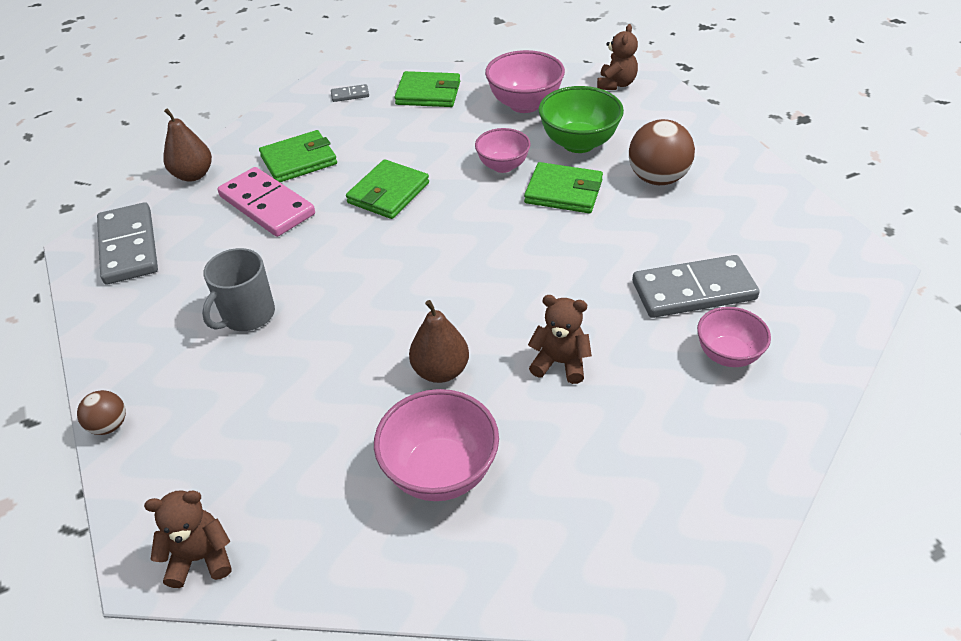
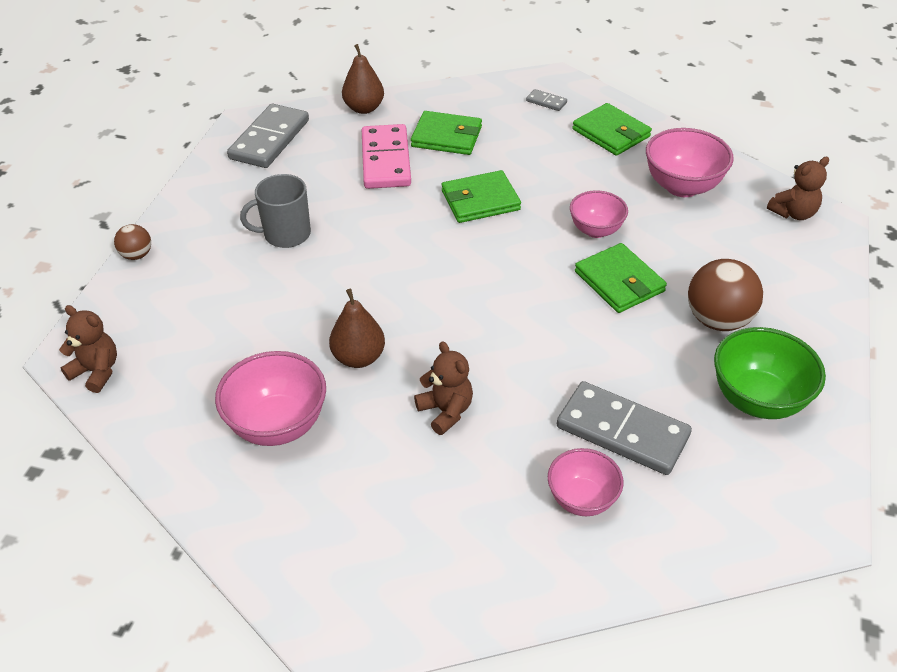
camera: 40 degrees right, 0 degrees up
green bowl [538,86,624,153] -> green bowl moved to [714,327,826,419]

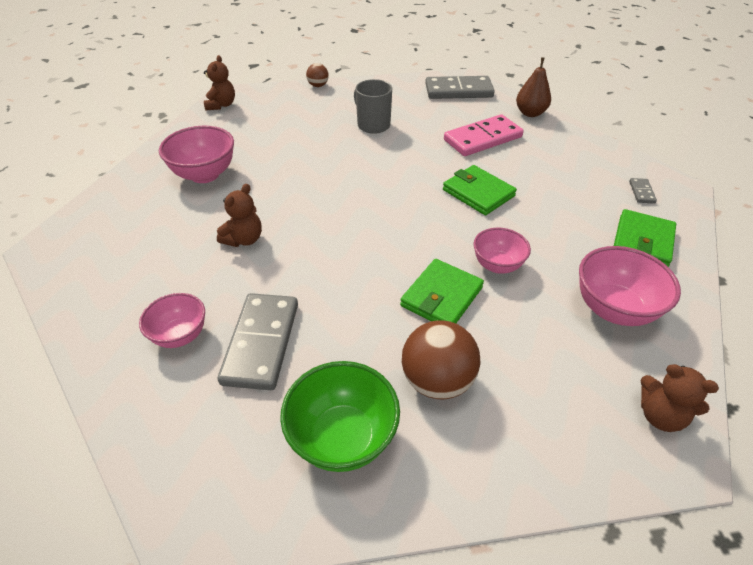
camera: 65 degrees right, 0 degrees up
brown pear [329,289,385,368] -> none
green wallet [411,111,482,155] -> none

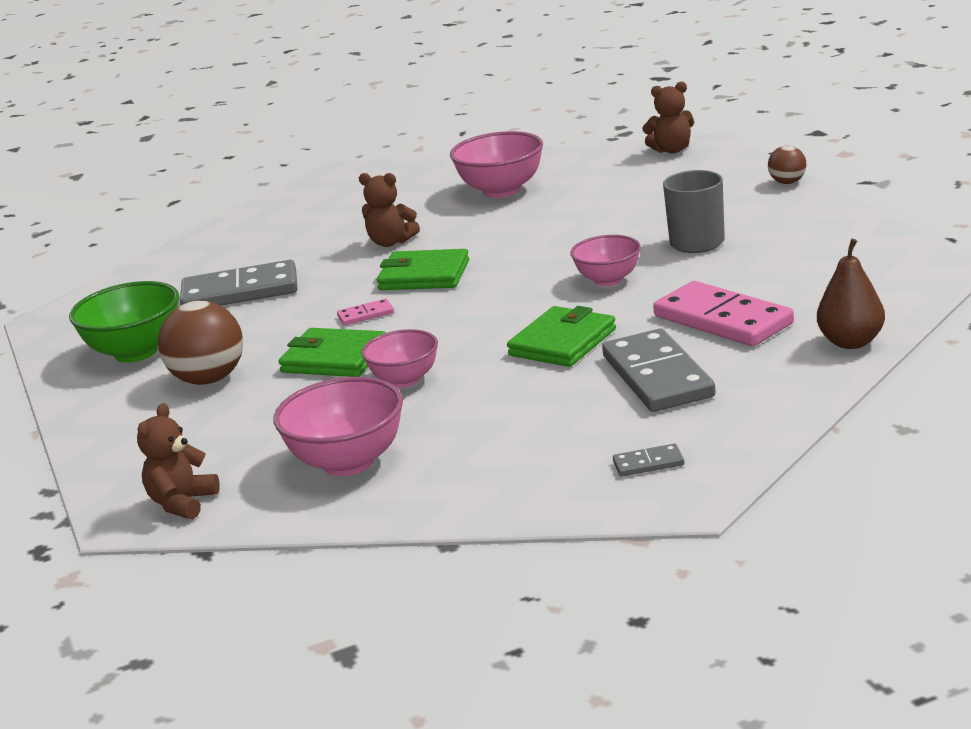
camera: 80 degrees right, 20 degrees down
pink bowl [139,293,205,348] -> pink bowl moved to [570,235,641,286]
grey domino [425,76,495,99] -> grey domino moved to [602,329,716,412]
green wallet [614,209,676,267] -> green wallet moved to [377,249,469,290]
none -> pink domino [337,299,394,325]

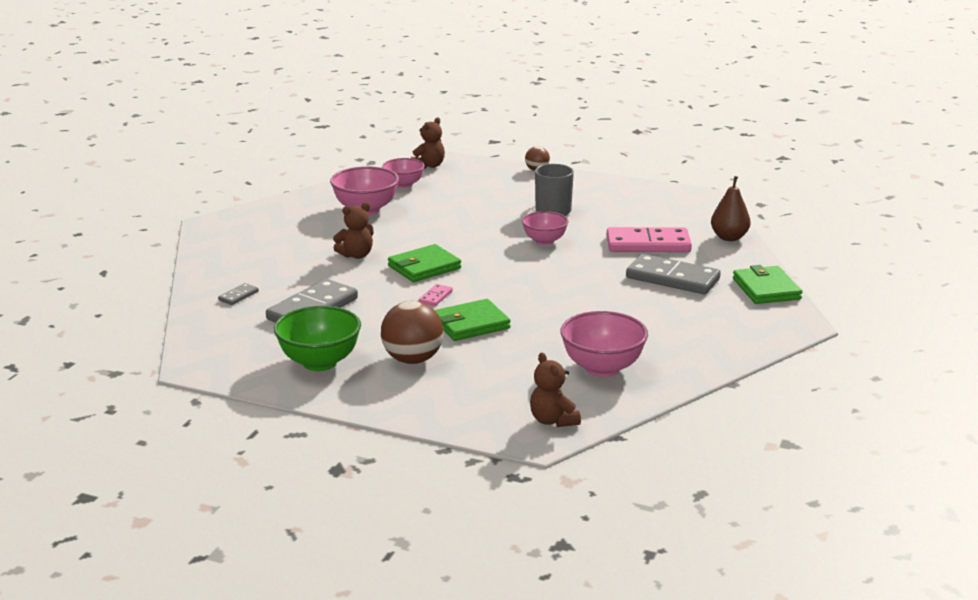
camera: 50 degrees left, 0 degrees up
pink bowl [361,329,438,387] -> pink bowl moved to [382,158,425,188]
green wallet [507,306,616,367] -> green wallet moved to [733,265,802,304]
grey domino [613,444,684,477] -> grey domino moved to [218,283,259,305]

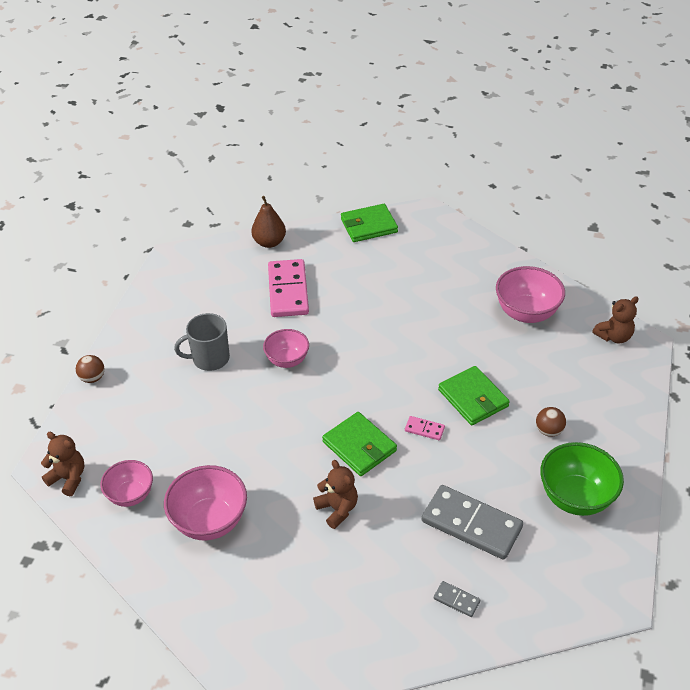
camera: 95 degrees left, 20 degrees up
brown ball [381,301,444,364] -> brown ball [536,407,566,437], size x0.53
grey domino [626,254,721,294] -> none

